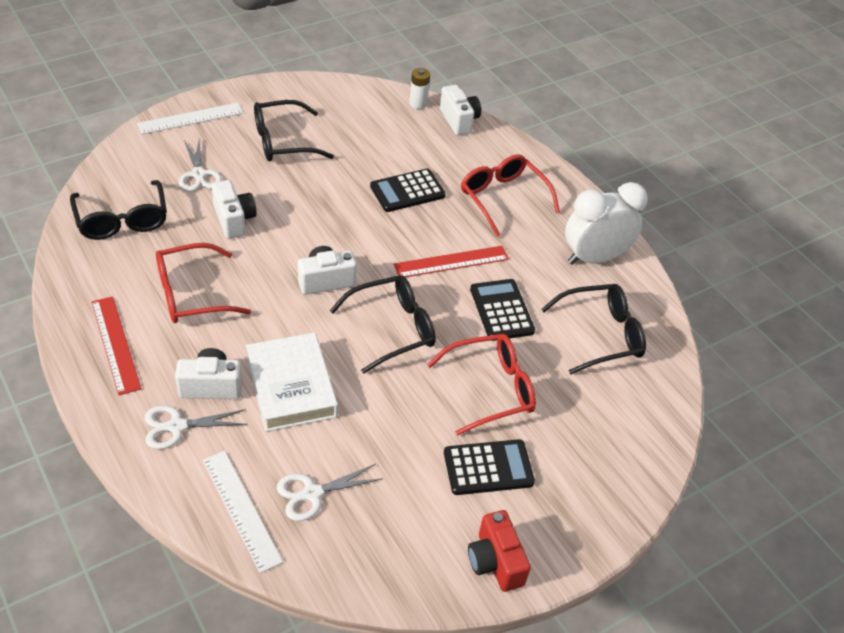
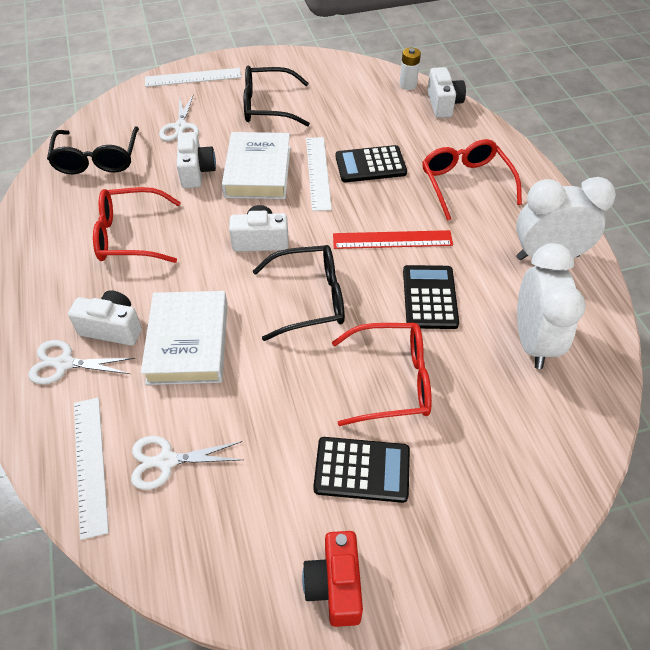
camera: 20 degrees right, 5 degrees up
red ruler [92,296,141,395] -> none
black glasses [541,284,646,374] -> white clock [517,243,586,369]
none -> white book [222,132,290,199]
none -> white ruler [306,137,332,211]

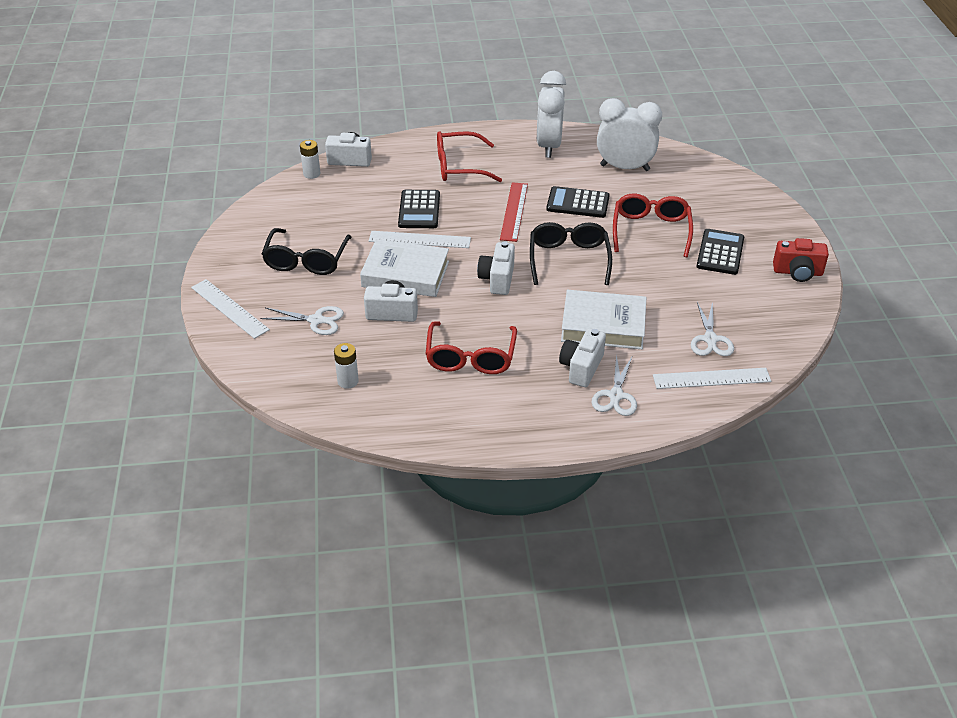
camera: 80 degrees left, 10 degrees down
black glasses [47,127,139,174] -> white battery [334,343,359,389]
white ruler [145,68,241,87] -> white ruler turned 45 degrees counterclockwise [191,279,270,339]

